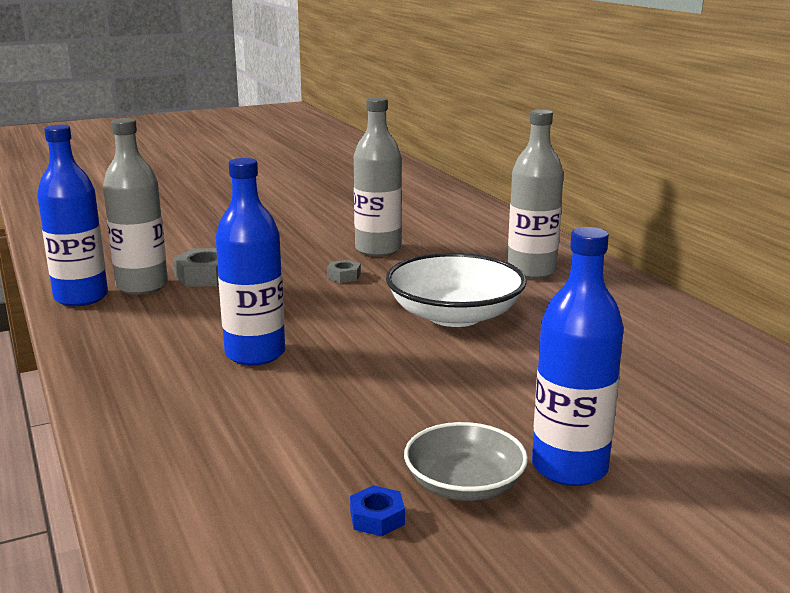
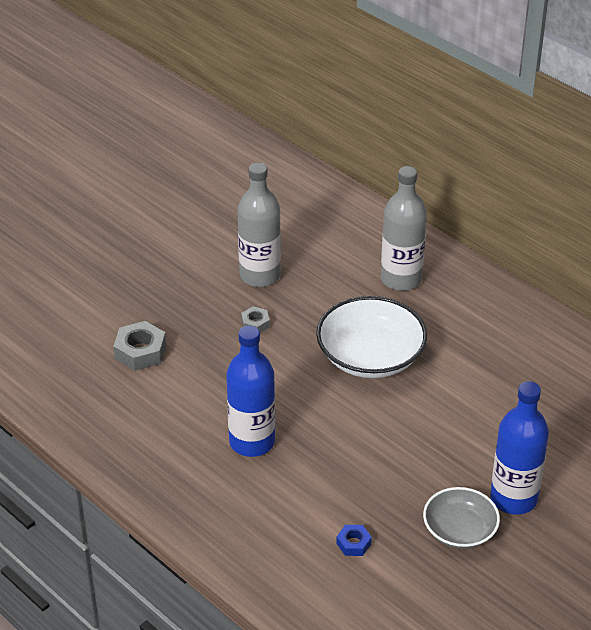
camera: 20 degrees left, 20 degrees up
blue bottle [37,125,108,306] -> none
grey bottle [103,118,168,295] -> none
blue nut [350,485,405,536] -> blue nut moved to [336,525,372,556]

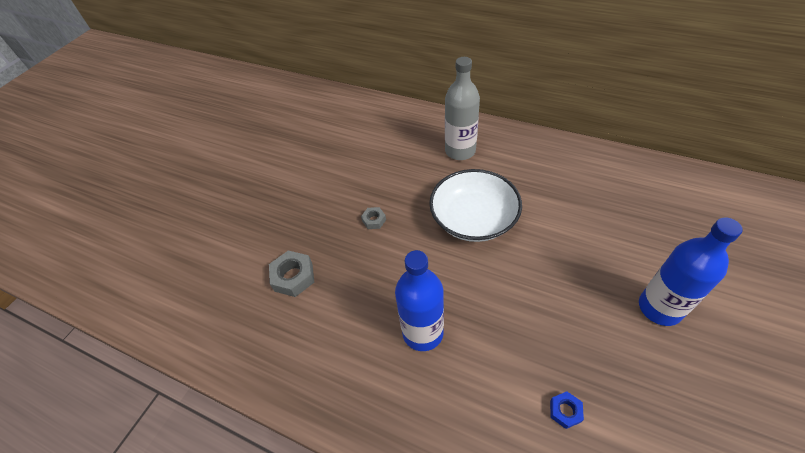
camera: 15 degrees left, 10 degrees up
grey bottle [238,163,281,287] -> none
grey bowl [423,487,500,549] -> none

